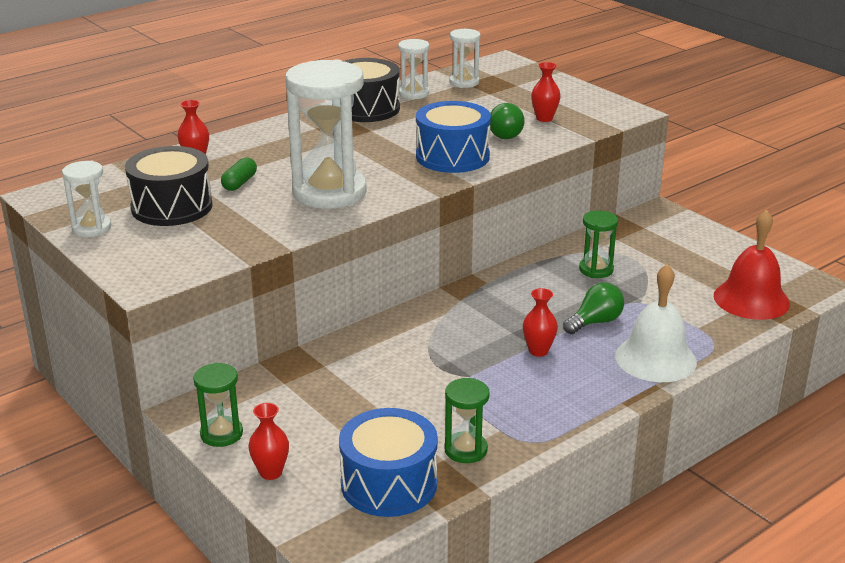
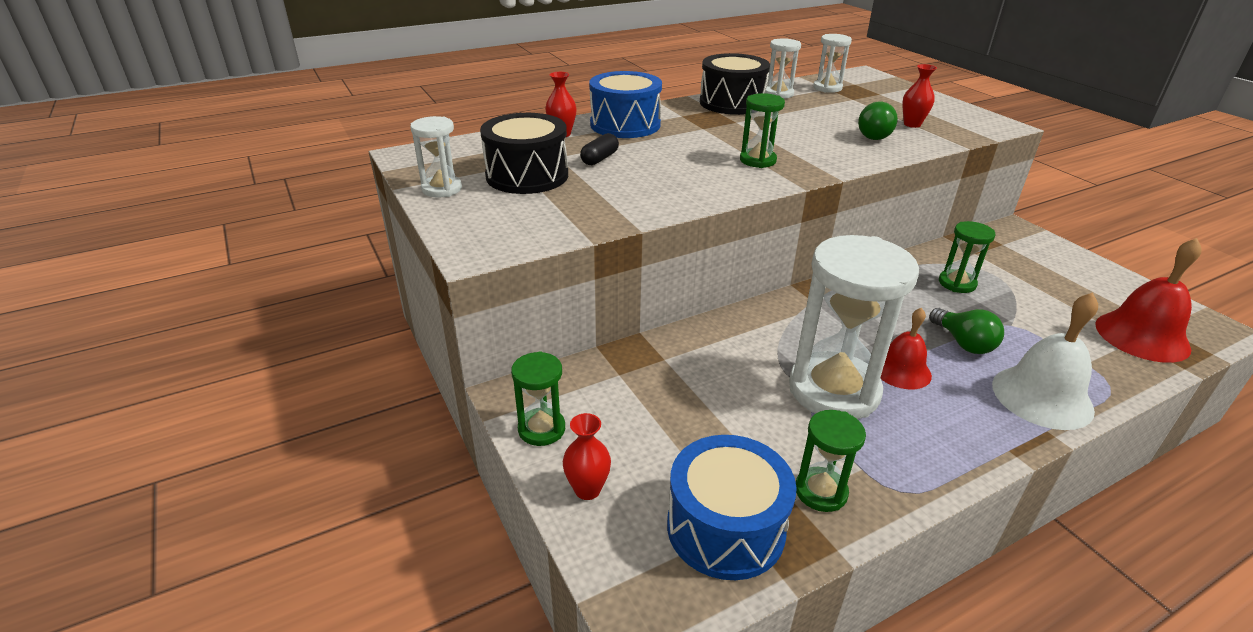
camera: 10 degrees right, 5 degrees up
green capsule [221,157,257,191] -> black capsule [580,133,619,165]
white hourglass [285,60,367,209] -> white hourglass moved to [789,235,919,419]
blue drum [416,101,491,173] -> blue drum moved to [589,71,662,138]
red vase [523,288,558,357] -> red bell [880,308,932,389]
green light bulb [563,283,624,334] -> green light bulb turned 90 degrees clockwise [929,308,1004,354]
none -> green hourglass [740,93,785,168]

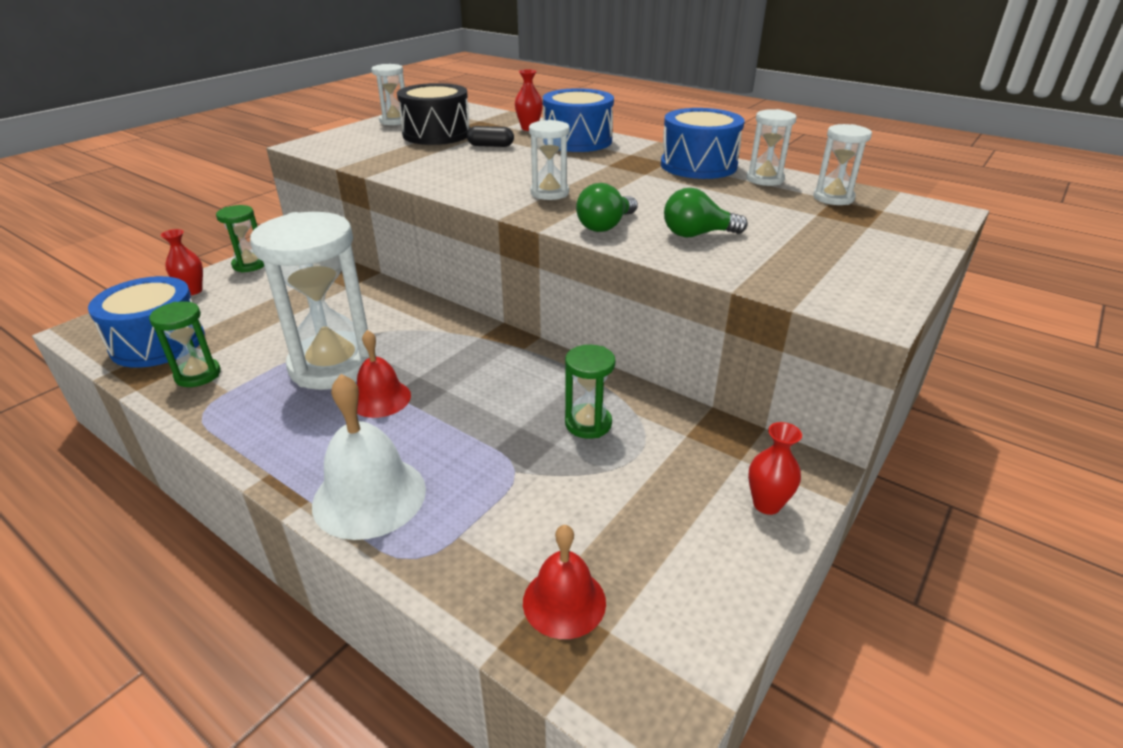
camera: 65 degrees right, 0 degrees up
black drum [700,53,770,115] -> blue drum [661,108,744,179]
green hourglass [740,93,785,168] -> white hourglass [529,120,570,200]
red vase [902,64,937,128] -> red vase moved to [748,422,802,515]
green light bulb [929,308,1004,354] -> green light bulb moved to [576,183,638,232]
red bell [1095,238,1202,363] -> red bell [523,525,606,639], size x0.64

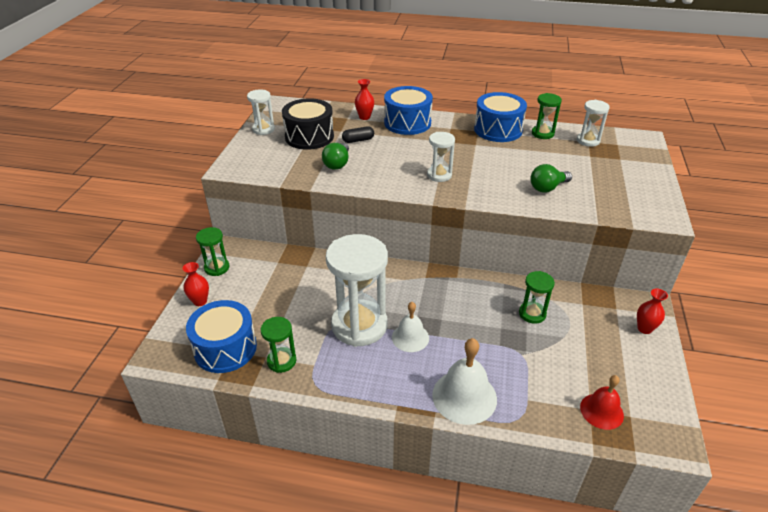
camera: 25 degrees left, 5 degrees up
red bell [357,330,411,418] -> white bell [392,302,429,352]
green light bulb [576,183,638,232] -> green light bulb moved to [322,143,349,170]
white hourglass [746,109,797,186] -> green hourglass [532,93,562,139]

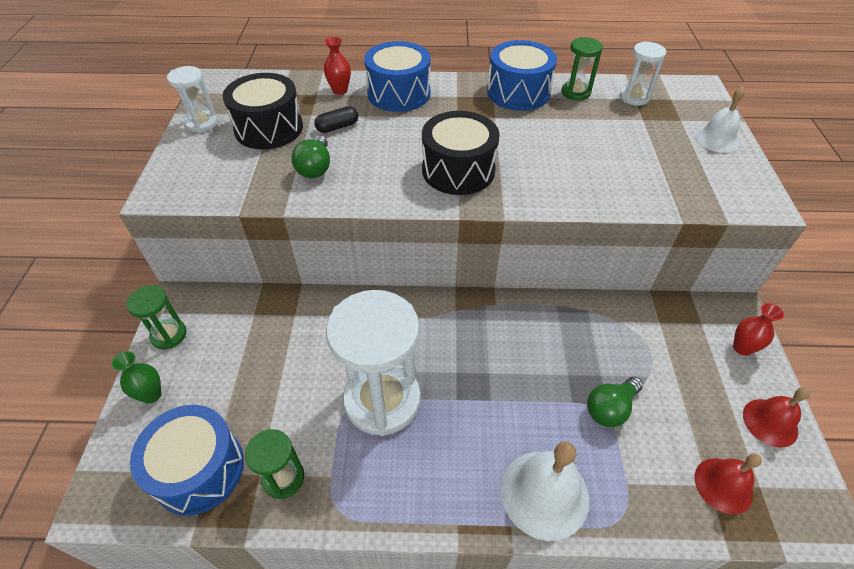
camera: 10 degrees left, 10 degrees up
red vase [183,262,209,306] -> green vase [111,351,161,404]
white bell [392,302,429,352] -> white bell moved to [695,87,745,153]
white hourglass [427,132,455,182] -> black drum [422,111,500,195]
green hourglass [519,271,555,324] -> none
green light bulb [530,164,572,193] -> green light bulb moved to [587,377,643,427]
none -> red bell [743,387,810,447]

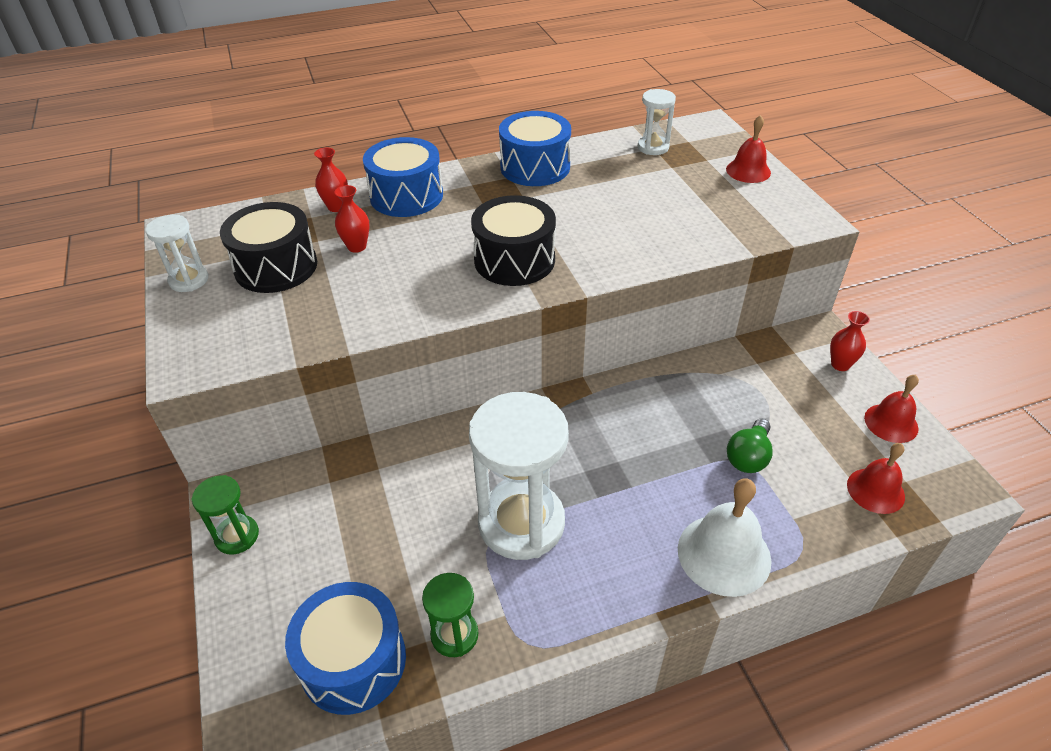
camera: 20 degrees left, 5 degrees down
green vase [111,351,161,404] -> none
green light bulb [291,136,330,178] -> none
black capsule [314,106,358,133] -> red vase [334,185,370,253]
green hourglass [561,37,603,101] -> none
white bell [695,87,745,153] -> red bell [726,115,771,183]

